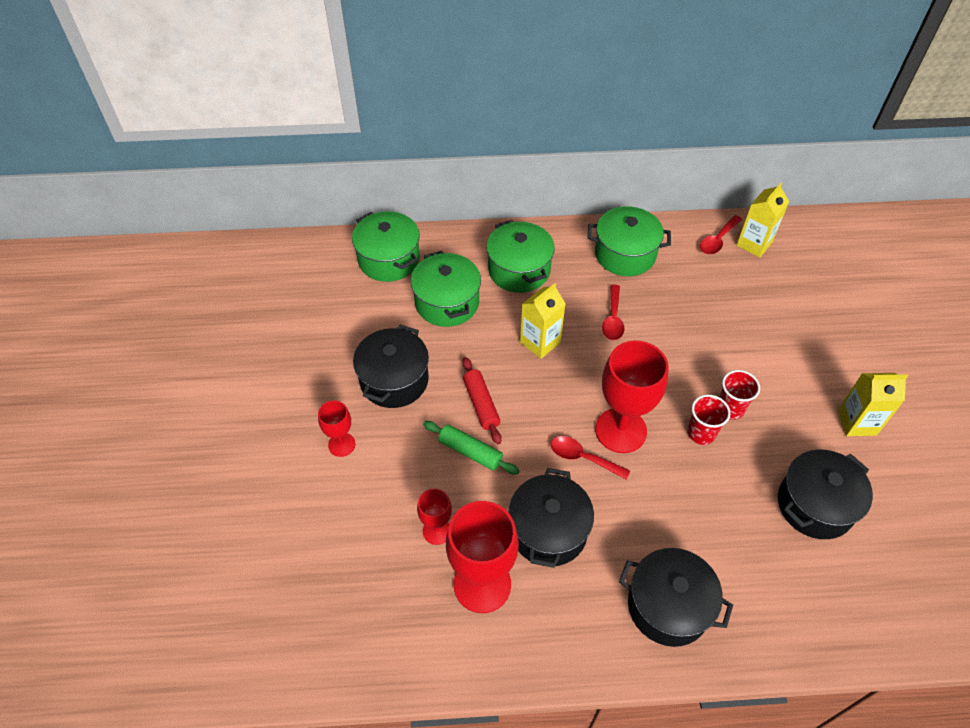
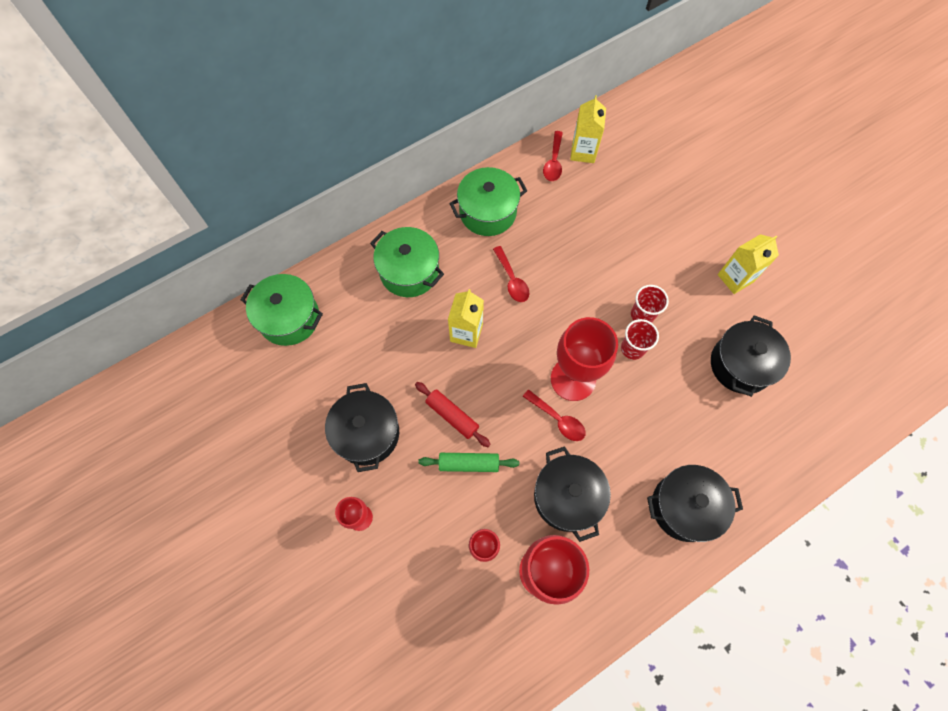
camera: 30 degrees left, 15 degrees up
green pot [411,251,481,327] -> none
red spoon [550,436,630,480] -> red spoon turned 135 degrees counterclockwise [523,389,585,441]

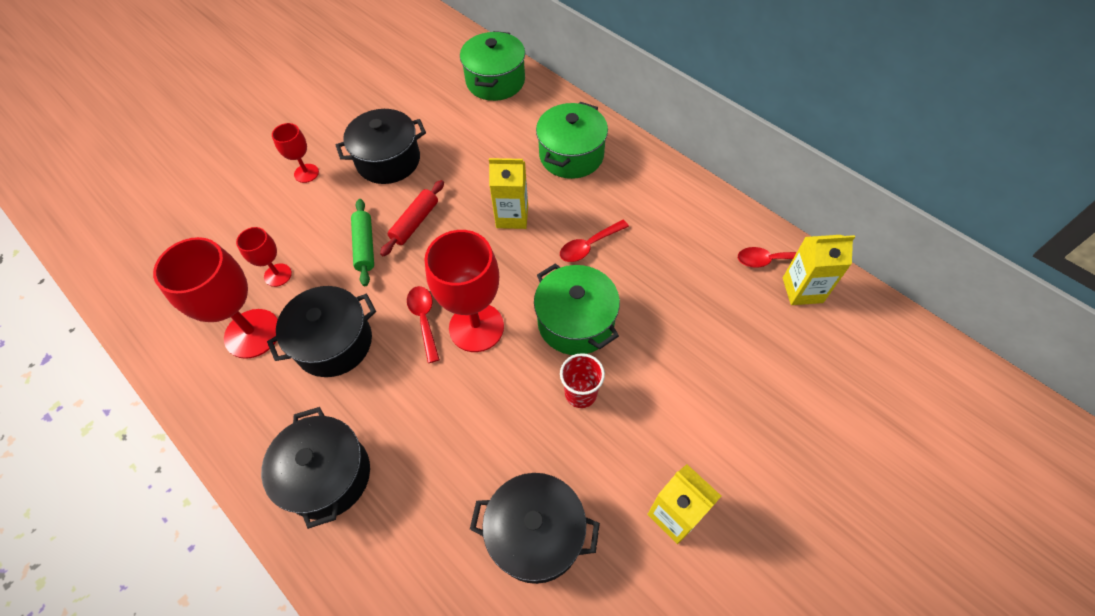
camera: 80 degrees right, 10 degrees down
green pot [449,167,527,236] -> green pot moved to [534,263,620,355]
red spoon [523,389,585,441] -> red spoon turned 135 degrees clockwise [407,286,440,363]
red cup [621,319,659,360] -> none

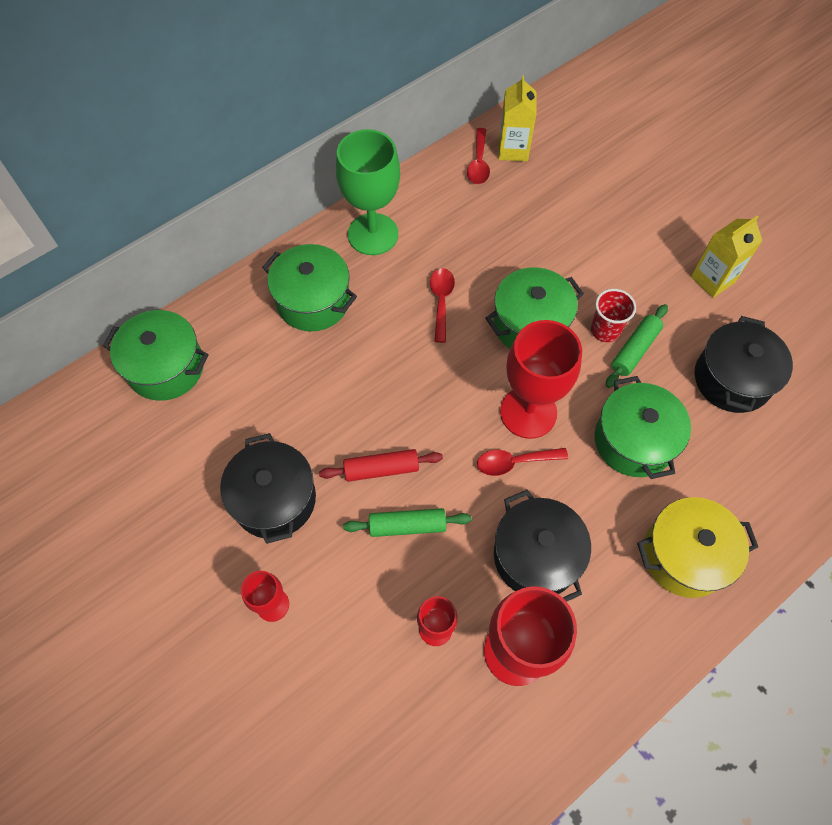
camera: 85 degrees left, 5 degrees up
black pot [261,407,370,529] -> yellow pot [637,497,758,598]
red rolling pin [380,180,444,256] -> red rolling pin turned 45 degrees counterclockwise [319,449,443,482]
yellow carton [489,158,528,229] -> none
red spoon [560,220,629,262] -> red spoon turned 150 degrees counterclockwise [430,268,455,343]
none -> green goblet [336,129,400,255]
none -> green pot [595,376,691,479]
none -> green rolling pin [606,304,668,388]

